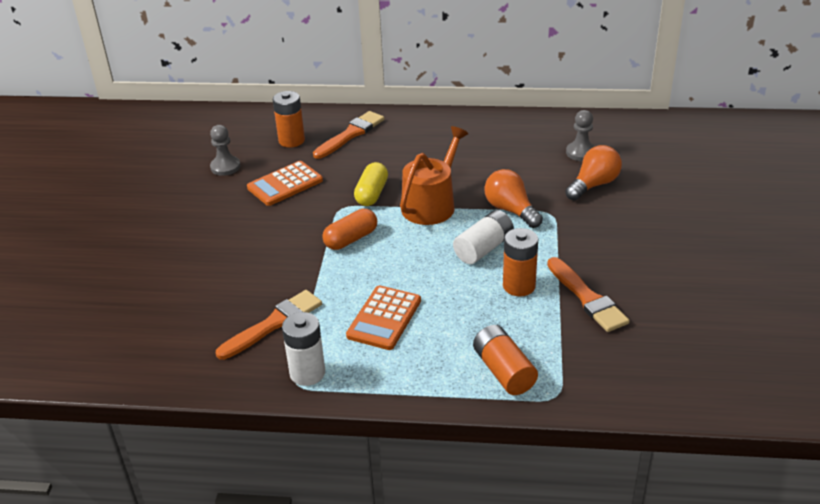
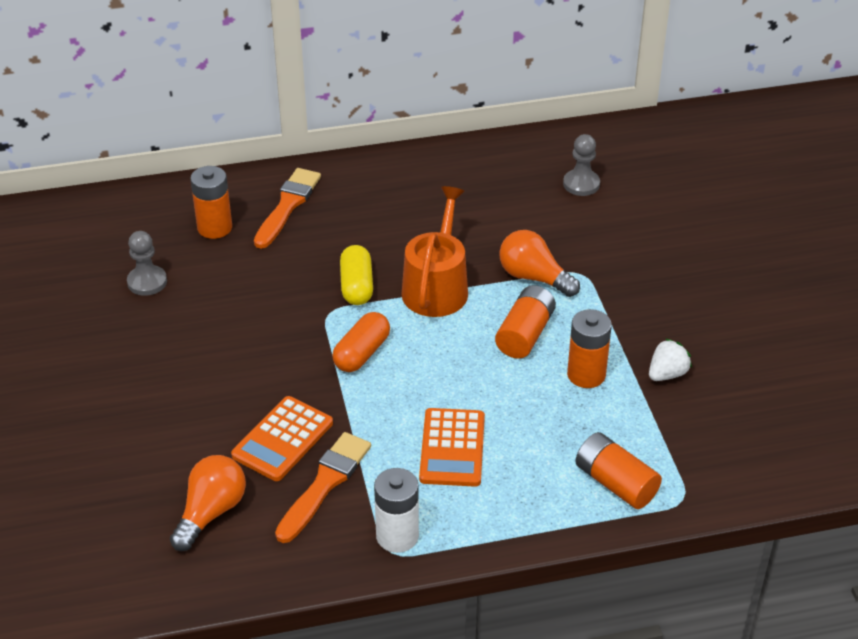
camera: 20 degrees left, 5 degrees up
orange calculator [247,161,323,206] -> orange calculator moved to [231,396,333,481]
white battery [453,210,514,264] -> orange battery [495,285,556,359]
orange brush [547,257,630,332] -> white strawberry [649,338,692,381]
orange light bulb [565,145,622,200] -> orange light bulb moved to [170,455,246,551]

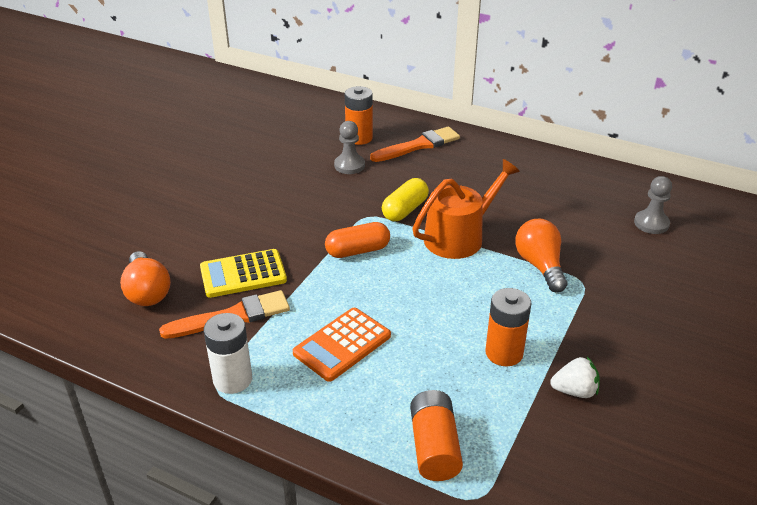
camera: 40 degrees right, 5 degrees down
grey pawn [127,231,167,296] -> grey pawn moved to [334,121,365,174]
orange light bulb [170,455,246,551] -> orange light bulb turned 90 degrees clockwise [120,251,171,306]
orange calculator [231,396,333,481] -> yellow calculator [200,249,287,298]
orange battery [495,285,556,359] -> none

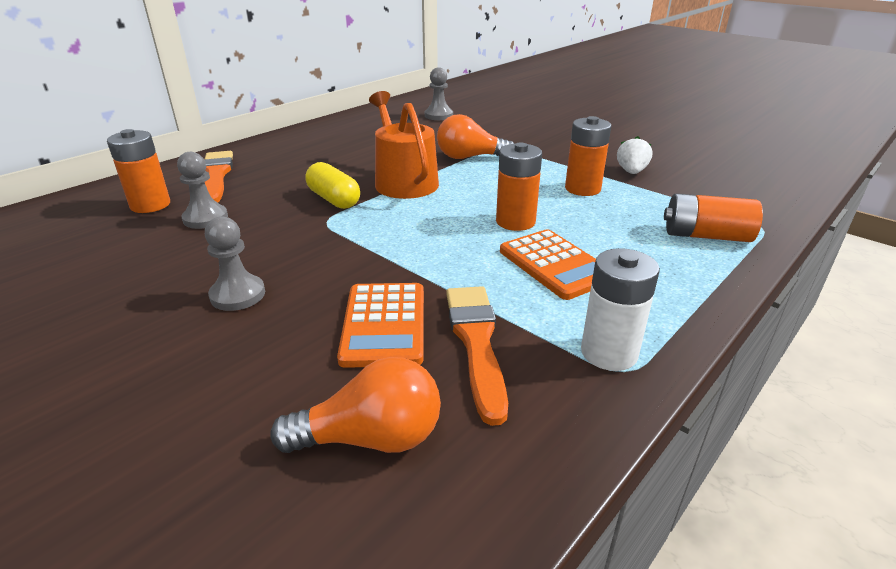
camera: 75 degrees left, 5 degrees down
yellow calculator [200,249,287,298] -> orange calculator [337,283,424,368]
orange capsule [325,222,390,258] -> none
none -> grey pawn [205,216,265,311]
none -> orange battery [496,143,542,231]

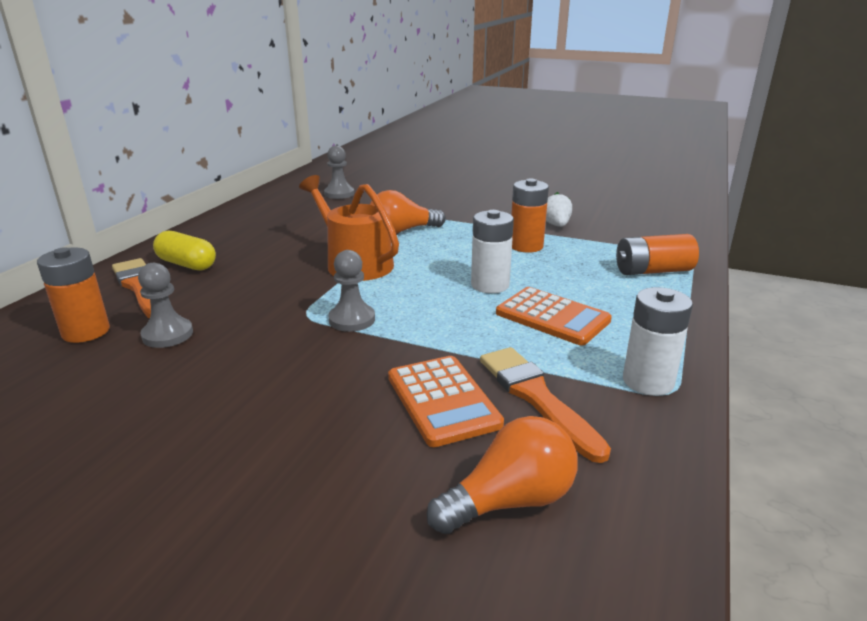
camera: 20 degrees left, 5 degrees down
grey pawn [205,216,265,311] -> grey pawn moved to [328,250,375,332]
yellow capsule [306,162,360,209] -> yellow capsule moved to [153,231,216,270]
orange battery [496,143,542,231] -> white battery [471,210,514,293]

